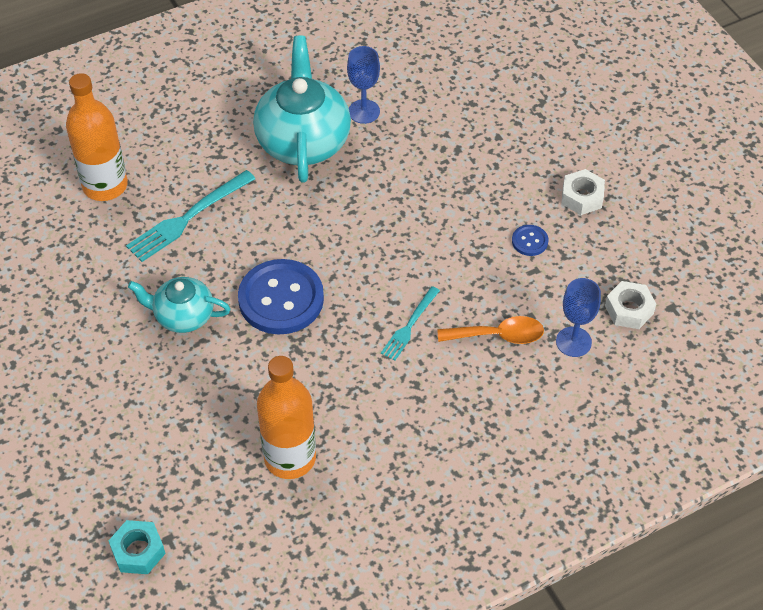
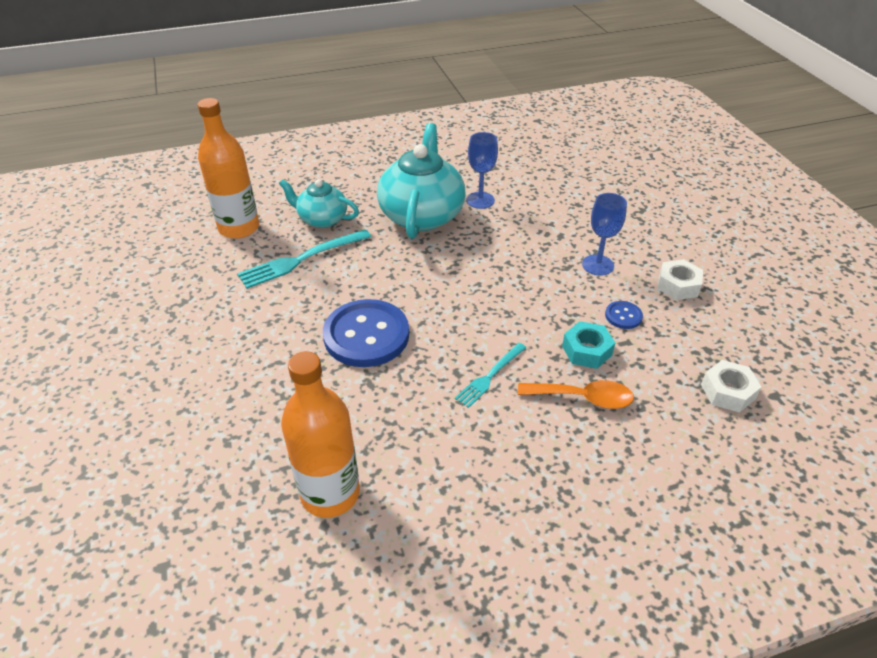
camera: 10 degrees right, 10 degrees down
turquoise nut [109,520,165,574] -> turquoise nut moved to [562,321,615,369]
turquoise teapot [128,277,231,333] -> turquoise teapot moved to [279,179,359,228]
blue goblet [556,278,601,357] -> blue goblet moved to [582,193,627,276]

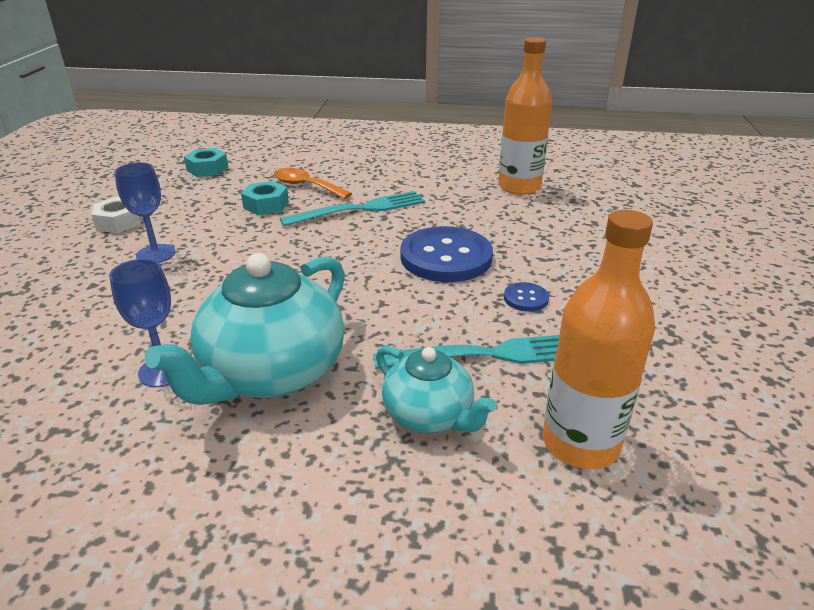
camera: 155 degrees left, 10 degrees down
turquoise fork [455,343,527,408] -> turquoise fork [280,191,425,226], size x1.64
blue button [605,301,643,329] -> blue button moved to [504,282,549,311]
white nut [701,360,762,413] -> turquoise nut [184,148,228,177]

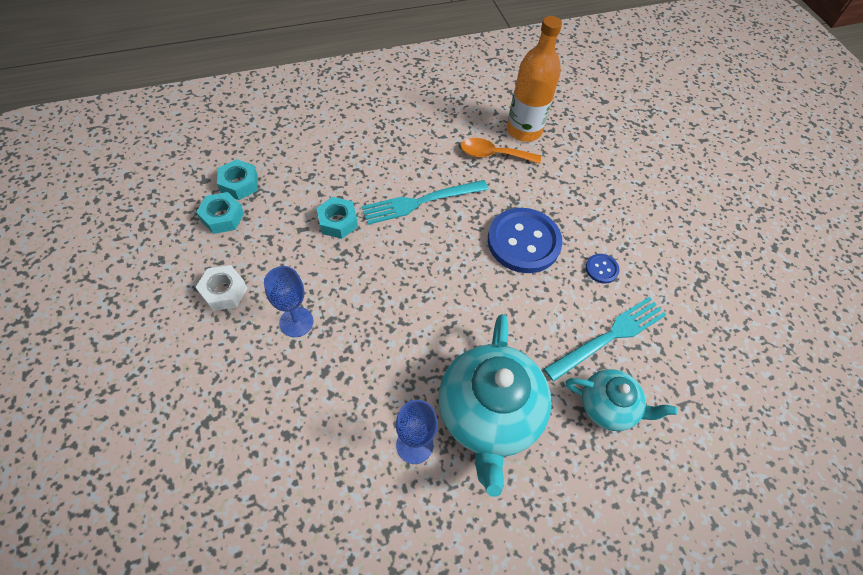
camera: 30 degrees left, 25 degrees up
orange spoon [274,168,352,199] -> orange spoon moved to [461,138,541,164]
turquoise fork [280,191,425,226] -> turquoise fork turned 150 degrees counterclockwise [362,180,489,225]
orange bottle [542,210,655,469] -> none
none -> turquoise nut [196,192,244,234]

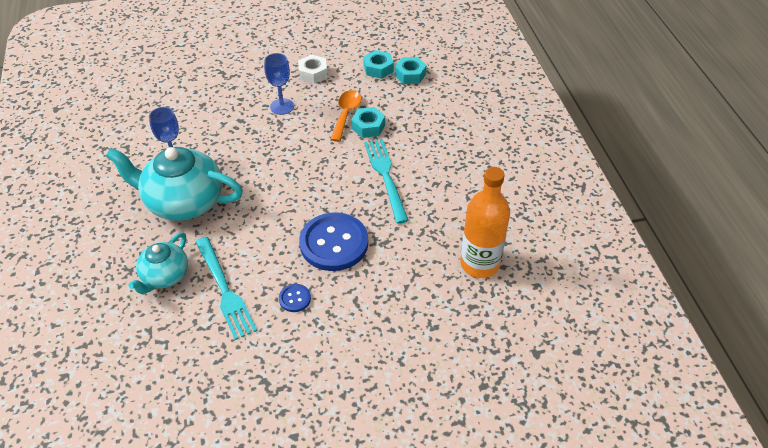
camera: 100 degrees right, 10 degrees down
orange spoon [461,138,541,164] -> orange spoon moved to [330,90,362,142]

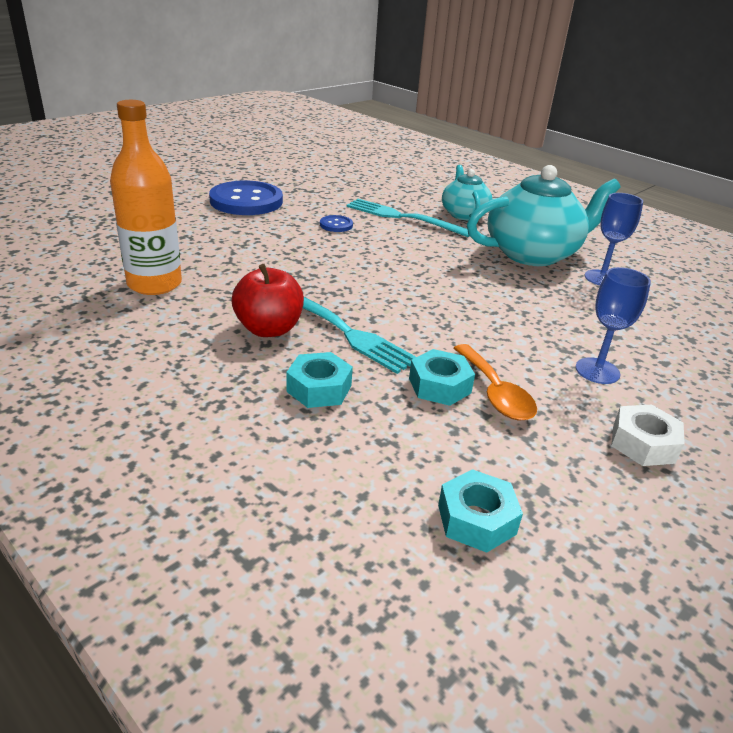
camera: 145 degrees right, 15 degrees down
blue button [299,212,368,271] -> blue button moved to [209,181,283,215]
turquoise nut [363,50,393,79] -> turquoise nut moved to [286,352,353,408]
none -> red apple [232,264,304,337]

